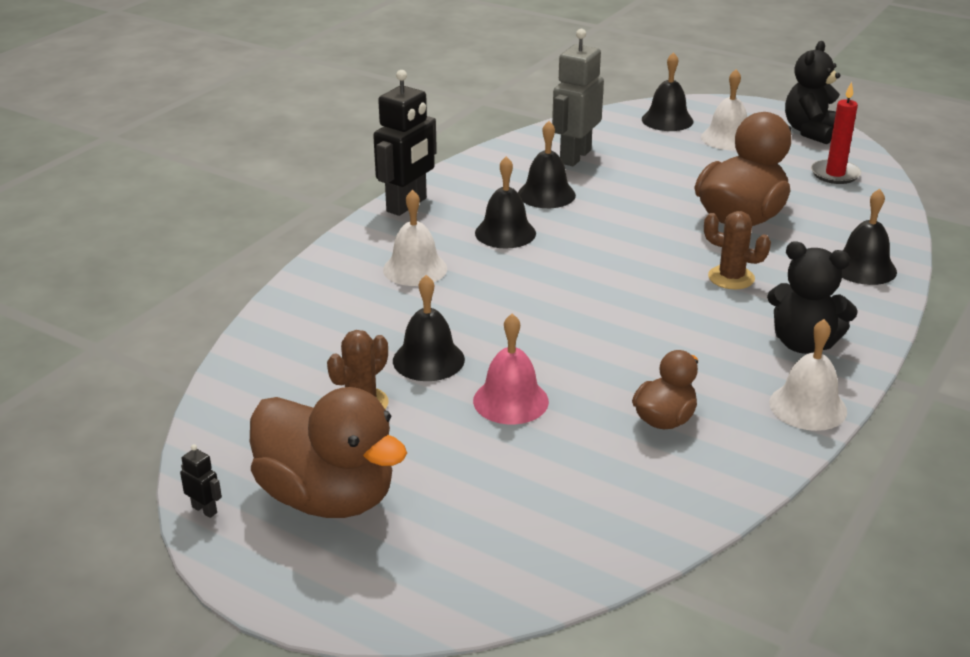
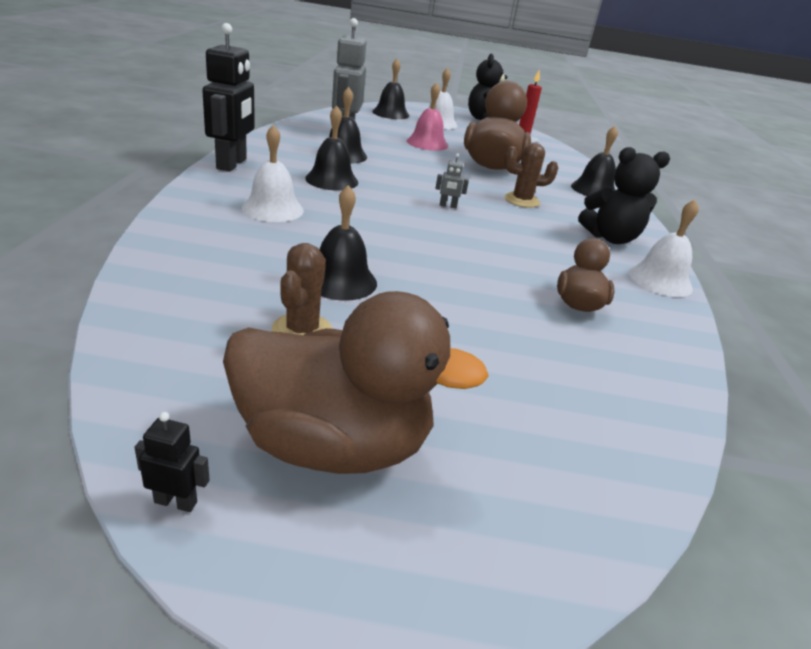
camera: 30 degrees left, 0 degrees up
pink bell [473,314,549,424] -> pink bell moved to [407,82,448,151]
none -> grey robot [435,153,469,208]

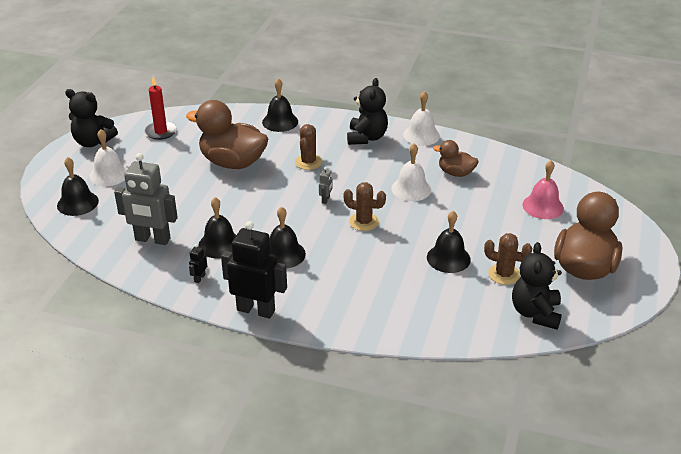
camera: 75 degrees left, 5 degrees up
black robot [134,412,210,512] -> black robot moved to [189,244,207,283]
white bell [242,125,304,222] -> white bell moved to [391,143,431,201]
pink bell [407,82,448,151] -> pink bell moved to [522,160,564,219]
none -> brown cactus [343,182,386,231]
none -> black teddy bear [512,242,562,330]

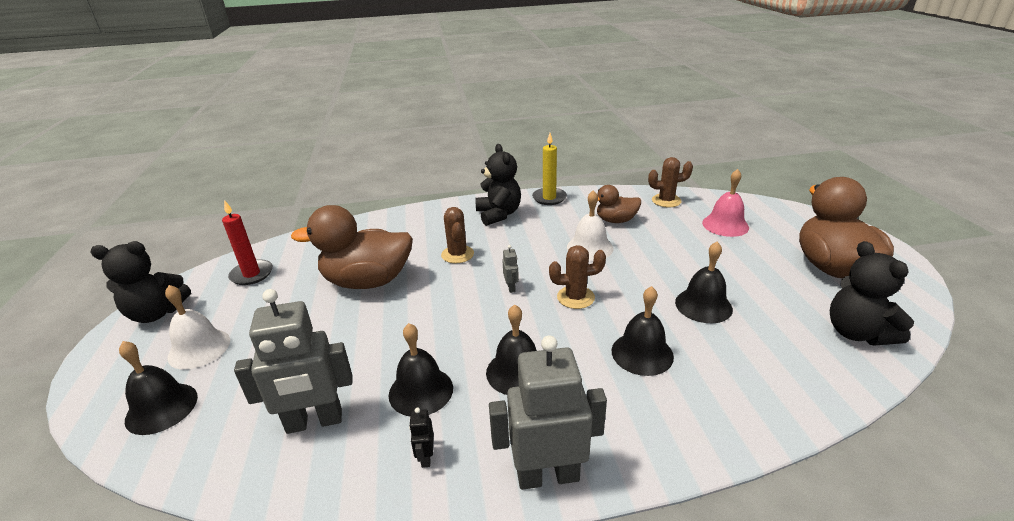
camera: 25 degrees left, 5 degrees down
black robot [221,221,287,319] -> grey robot [489,335,607,490]
black bell [262,78,298,132] -> black bell moved to [612,286,674,376]
white bell [403,91,440,146] -> yellow candle [532,133,567,205]
brown cactus [484,233,532,285] -> brown cactus moved to [648,157,693,207]

